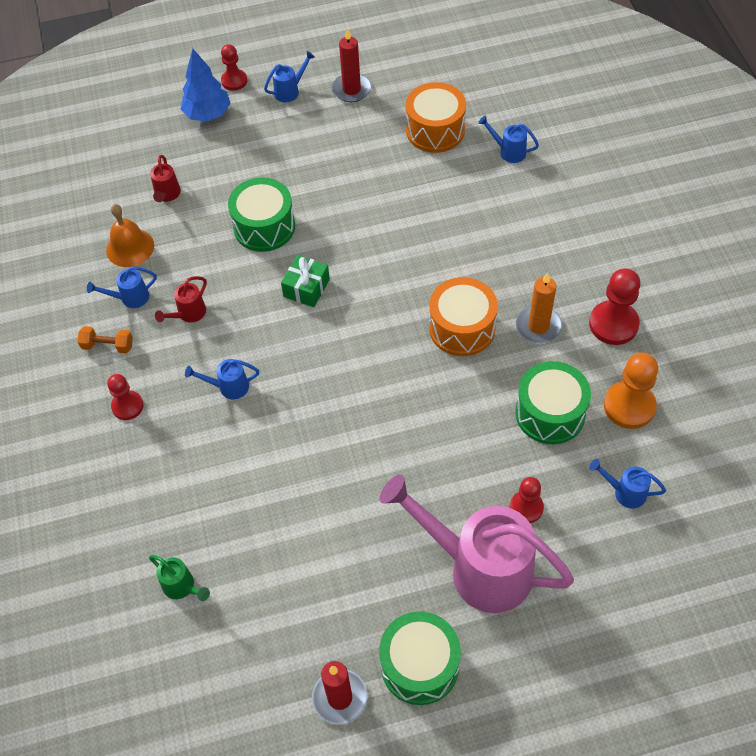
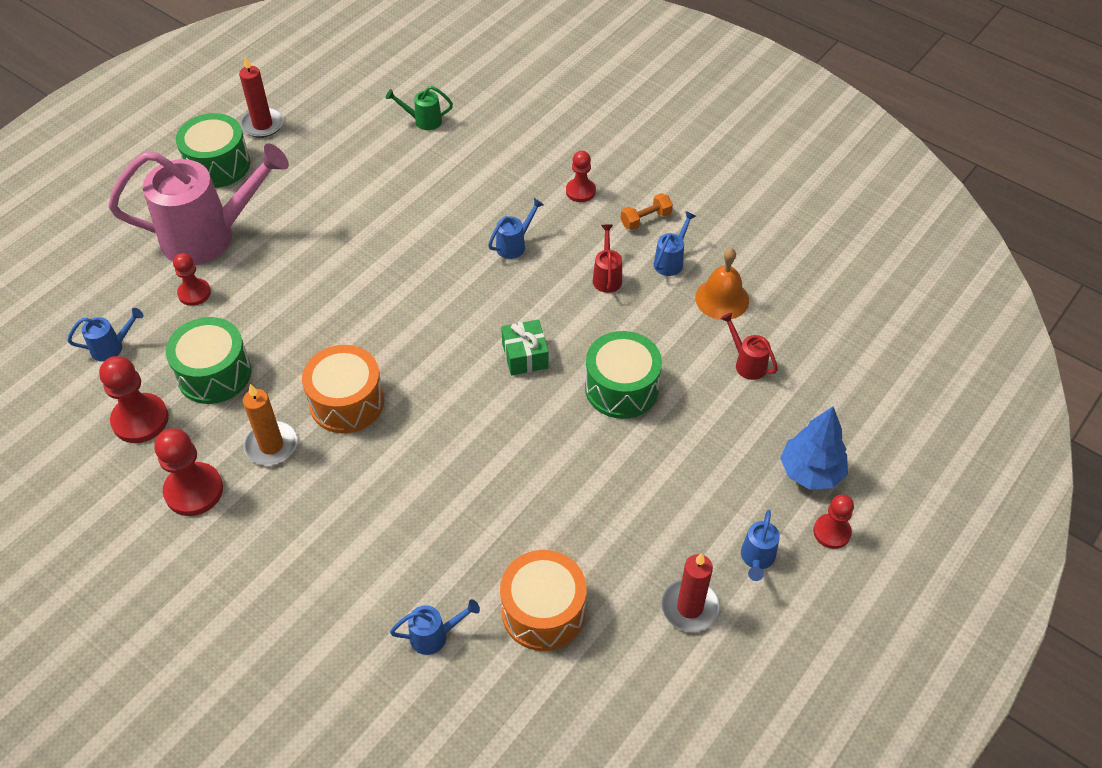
camera: 140 degrees right, 5 degrees down
orange pawn [604,353,658,429] -> red pawn [99,356,169,443]

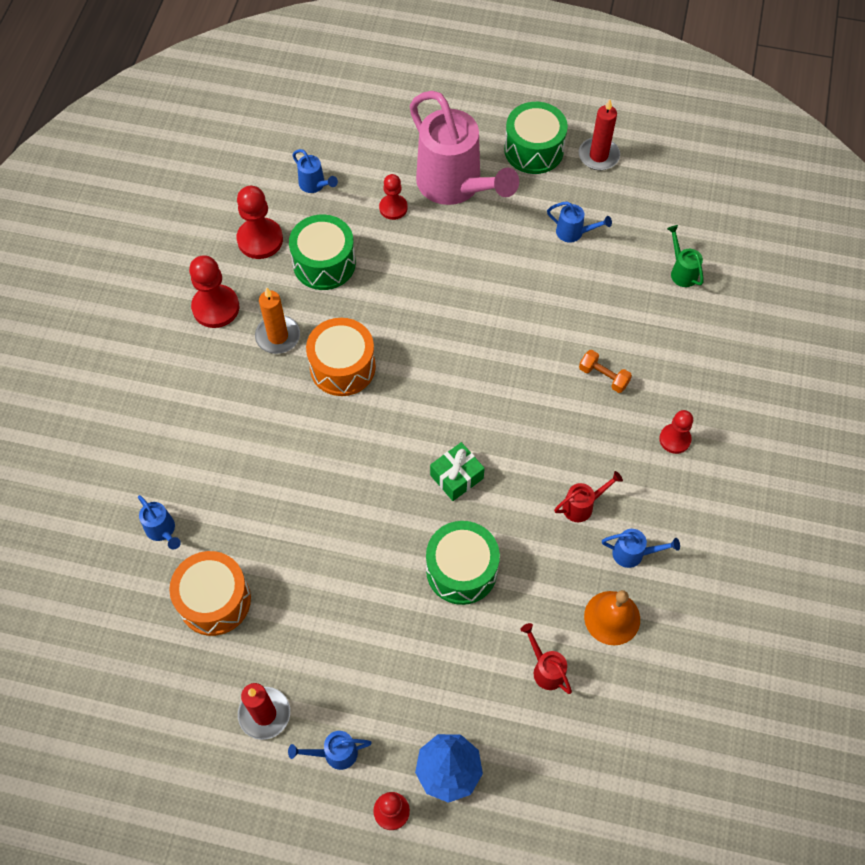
camera: 65 degrees right, 10 degrees up
blue watering can [488,198,544,259] -> blue watering can moved to [547,201,612,243]
orange dumbbell [621,193,673,230] -> orange dumbbell moved to [579,350,632,393]
red watering can [721,312,778,380] -> red watering can turned 60 degrees counterclockwise [520,623,572,694]

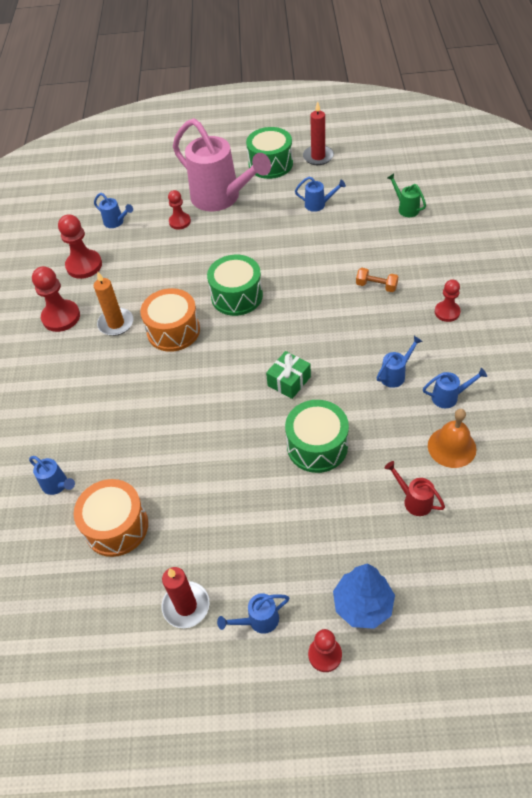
camera: 10 degrees left, 10 degrees down
green drum [289,214,356,290] -> green drum moved to [207,255,263,316]
red watering can [554,471,623,522] -> blue watering can [377,336,423,388]

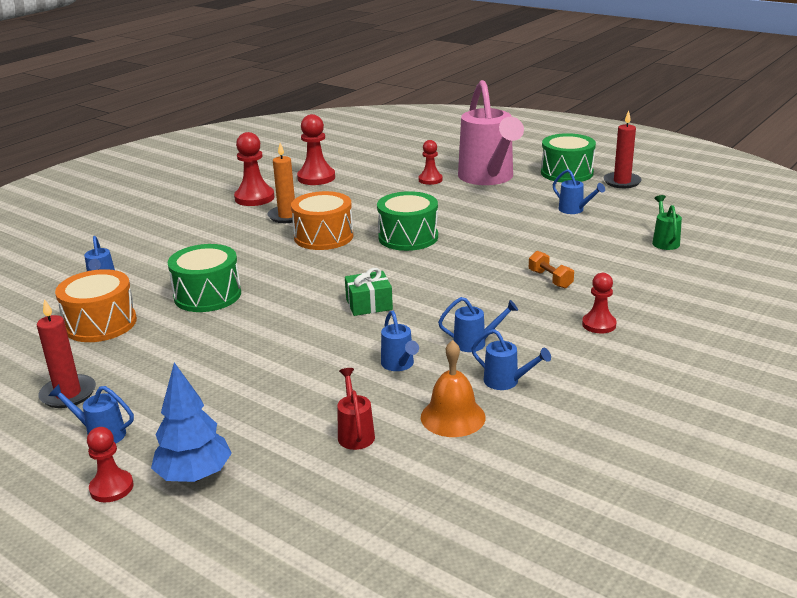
camera: 35 degrees right, 25 degrees down
blue watering can [94,193,133,228] -> blue watering can moved to [381,311,419,371]
green drum [285,400,349,473] -> green drum moved to [167,244,241,312]

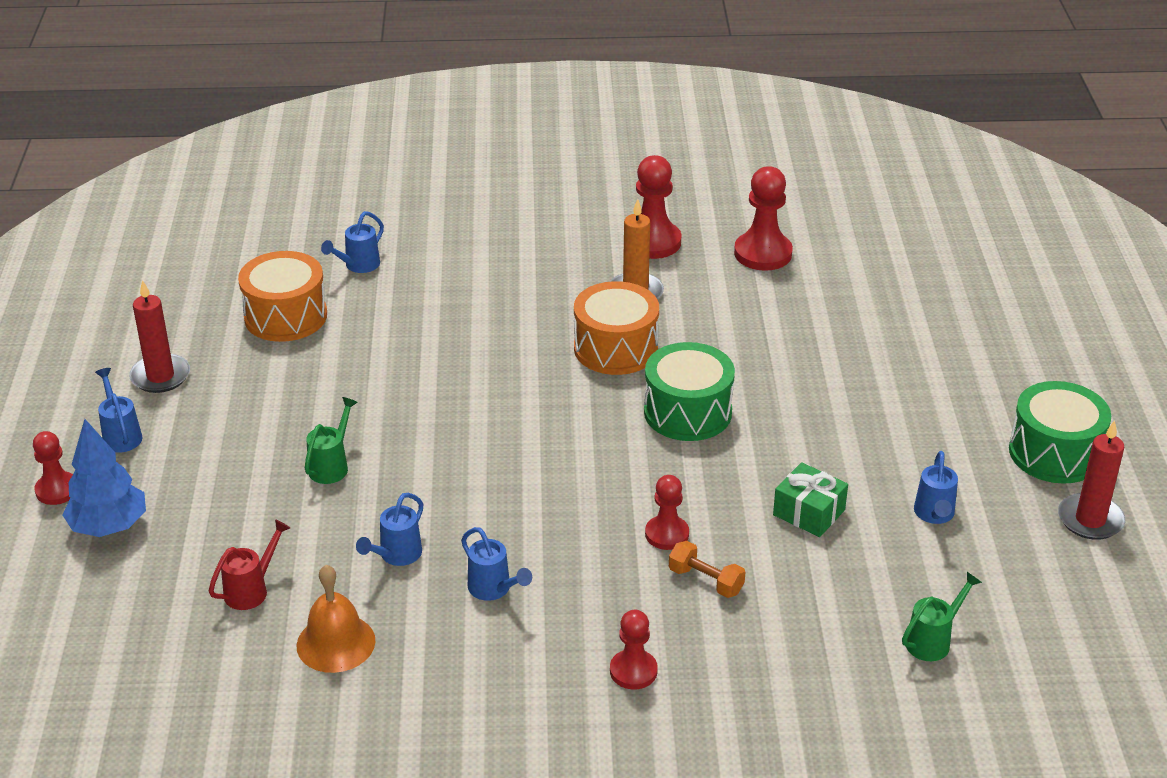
camera: 50 degrees right, 10 degrees up
green drum [167,244,241,312] -> none
green gift [345,268,393,316] -> green gift moved to [773,462,848,537]
red pawn [418,140,443,185] -> red pawn moved to [645,475,689,550]
pink watering can [458,80,524,185] -> none
blue watering can [471,329,551,390] -> none
orange dumbbell [529,251,574,288] -> orange dumbbell turned 75 degrees counterclockwise [669,541,745,598]
none -> green watering can [305,397,358,484]

